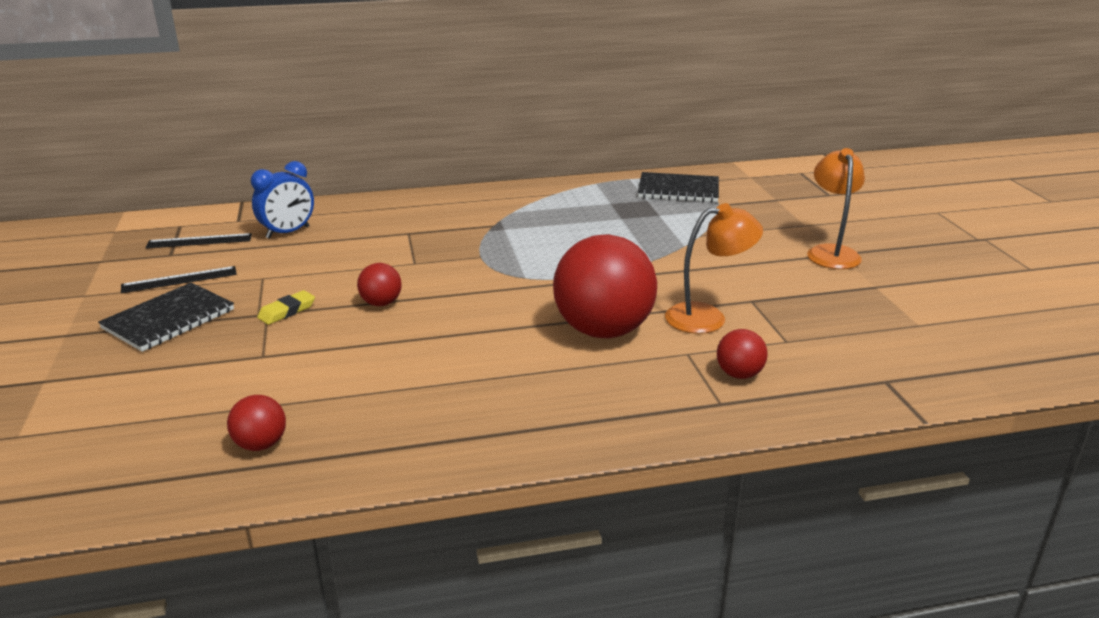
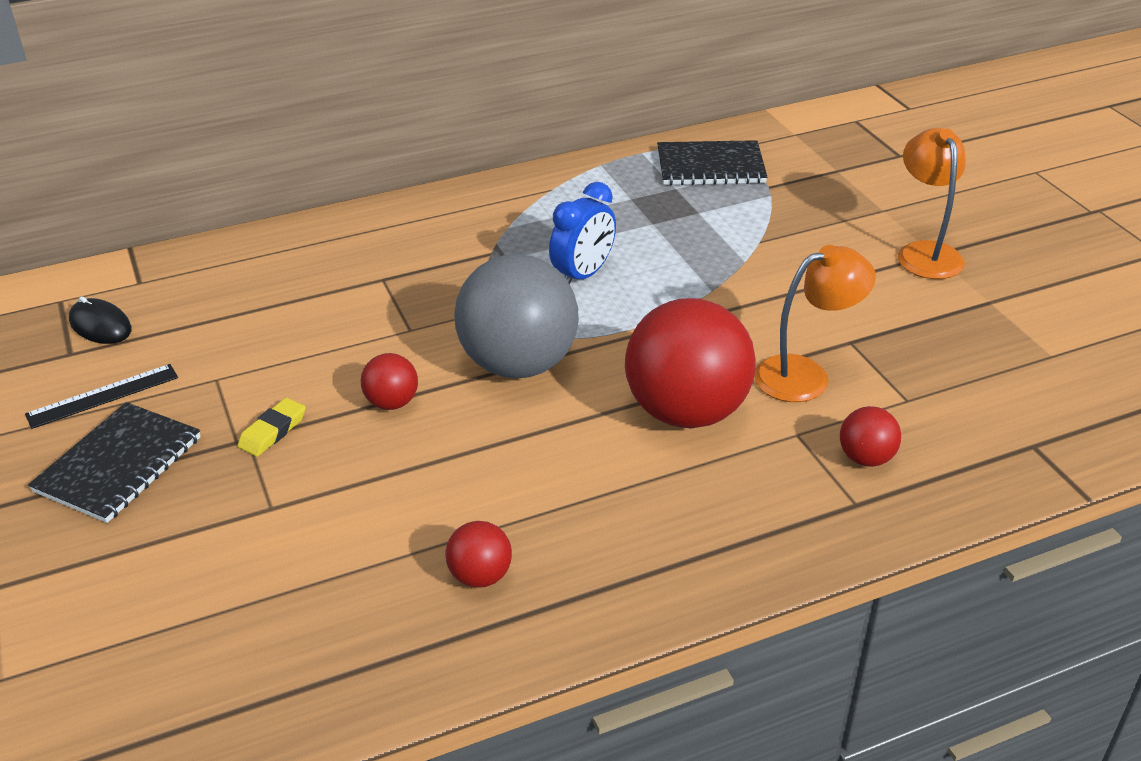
camera: 10 degrees left, 10 degrees up
black ruler [145,233,252,249] -> black mouse [69,296,132,344]
red ball [227,395,286,451] -> red ball moved to [445,521,512,588]
blue clock [251,161,314,239] -> blue clock moved to [549,182,616,285]
none -> grey ball [454,254,579,379]

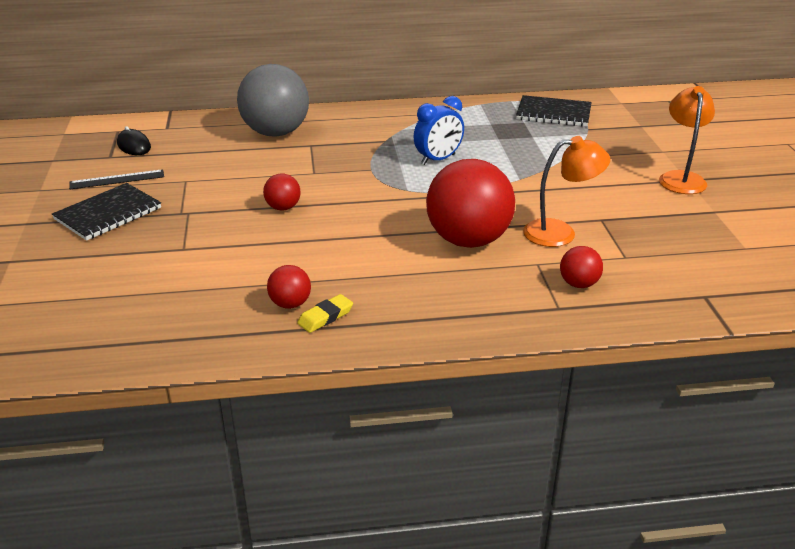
camera: 15 degrees right, 5 degrees down
yellow eraser [237,398,306,457] -> yellow eraser moved to [297,294,353,333]
grey ball [454,254,579,379] -> grey ball moved to [237,64,309,137]

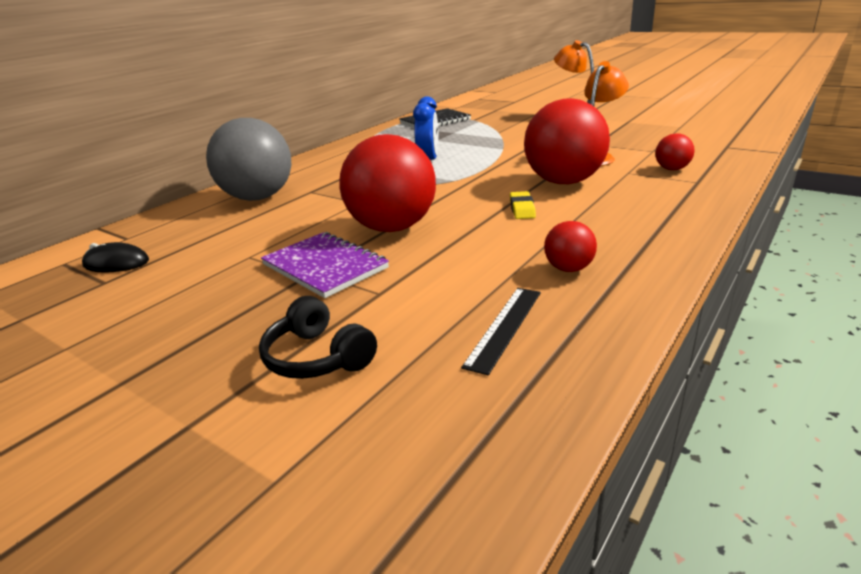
camera: 45 degrees left, 5 degrees down
black notebook [52,183,161,241] -> none
black ruler [69,169,164,189] -> black ruler moved to [461,288,541,375]
red ball [263,173,301,211] -> red ball [339,134,436,232], size x2.22
yellow eraser [297,294,353,333] -> yellow eraser moved to [510,191,536,219]
none -> black headphones [259,296,377,379]
none -> purple notebook [261,232,389,298]

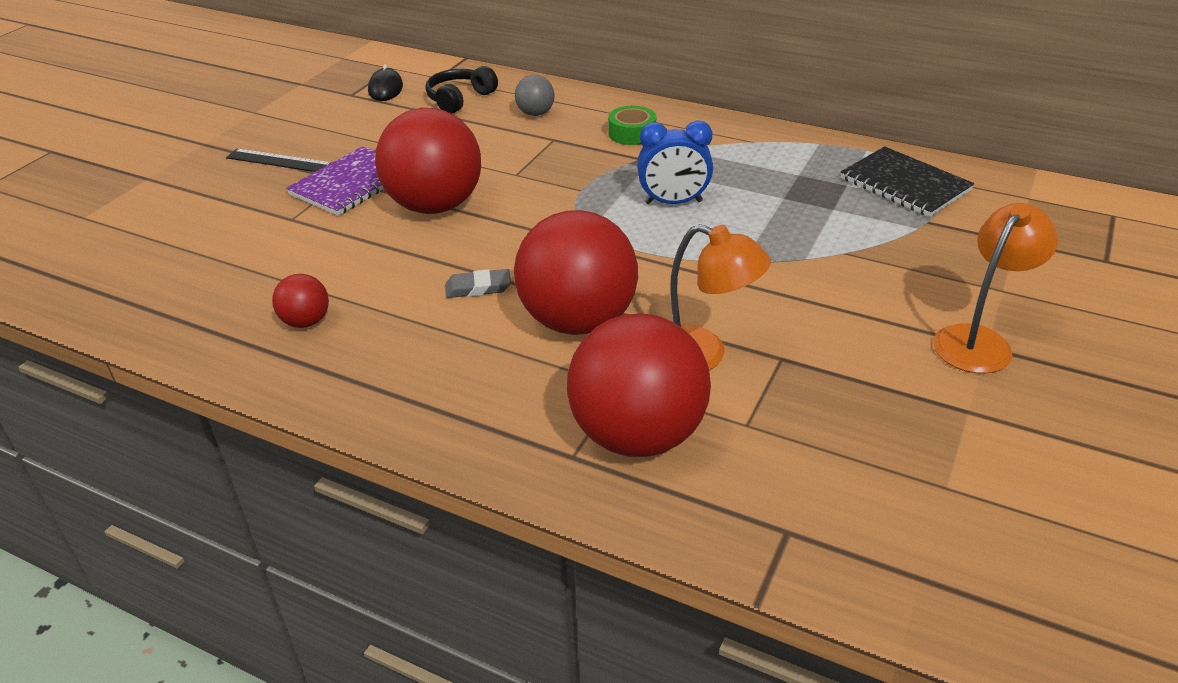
camera: 80 degrees right, 10 degrees up
grey ball [206,118,291,201] -> grey ball [515,75,555,116], size x0.45
black headphones [259,296,377,379] -> black headphones moved to [425,66,498,114]
black ruler [461,288,541,375] -> black ruler moved to [226,149,331,172]
yellow eraser [510,191,536,219] -> grey eraser [445,269,511,298]
red ball [655,133,694,170] -> red ball [567,313,711,457], size x2.22
none -> green tape [608,106,656,145]

